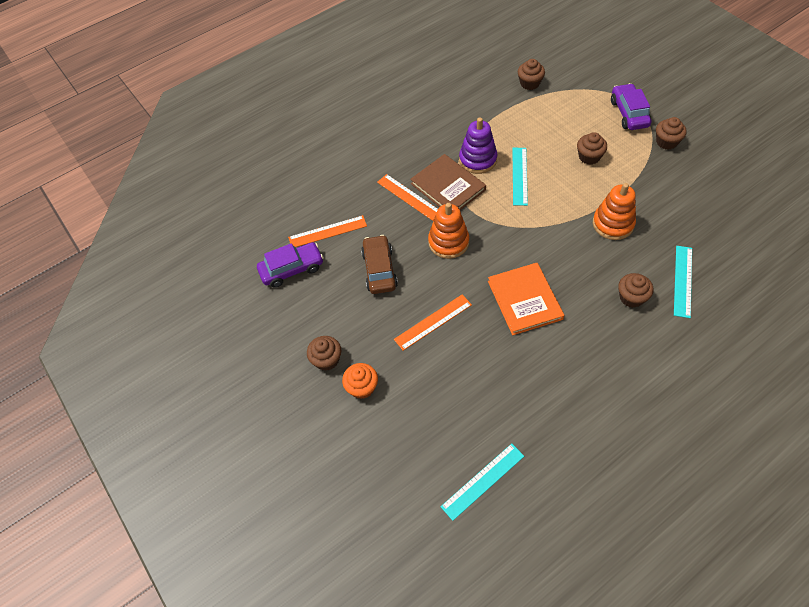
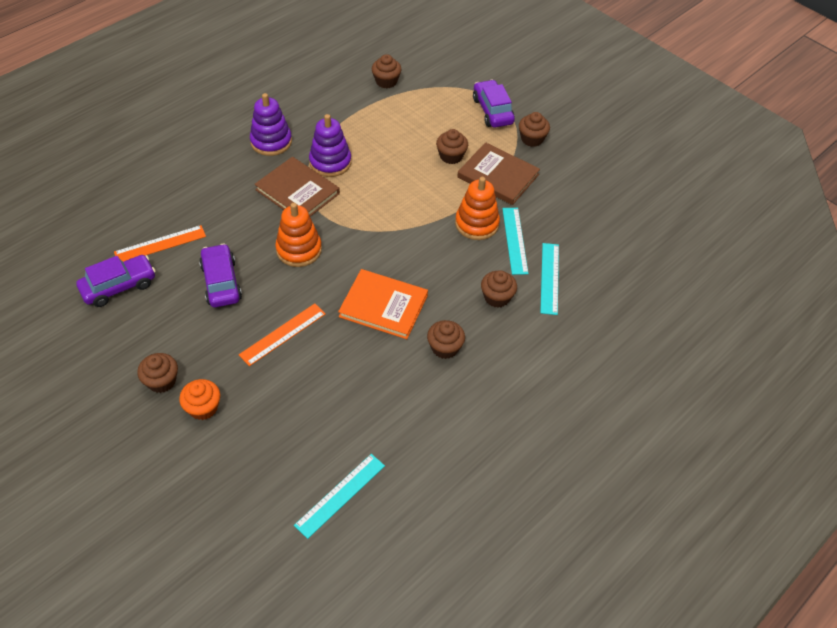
camera: 15 degrees left, 5 degrees down
brown car [361,235,398,294] -> purple car [199,243,242,307]
orange ruler [377,174,438,221] -> none
orange book [488,263,564,335] -> orange book turned 45 degrees counterclockwise [338,269,428,339]
turquoise ruler [512,148,528,206] -> turquoise ruler moved to [502,208,529,275]
none -> purple stacking toy [250,93,292,156]
none -> brown cupcake [427,320,465,359]
none -> brown book [457,142,540,205]

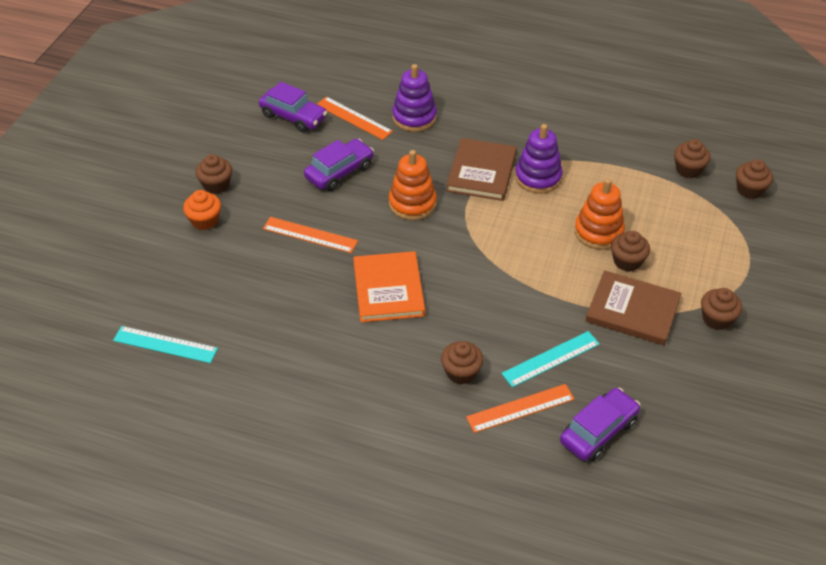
camera: 65 degrees right, 5 degrees down
purple stacking toy [250,93,292,156] -> purple stacking toy moved to [392,64,437,132]
brown cupcake [427,320,465,359] -> brown cupcake moved to [736,159,773,199]
orange stacking toy [455,177,500,240] -> orange stacking toy moved to [574,179,625,250]
brown book [457,142,540,205] -> brown book turned 75 degrees counterclockwise [586,270,681,345]
purple car [473,80,515,128] -> purple car moved to [560,388,641,461]
turquoise ruler [540,243,559,315] -> orange ruler [466,384,575,433]

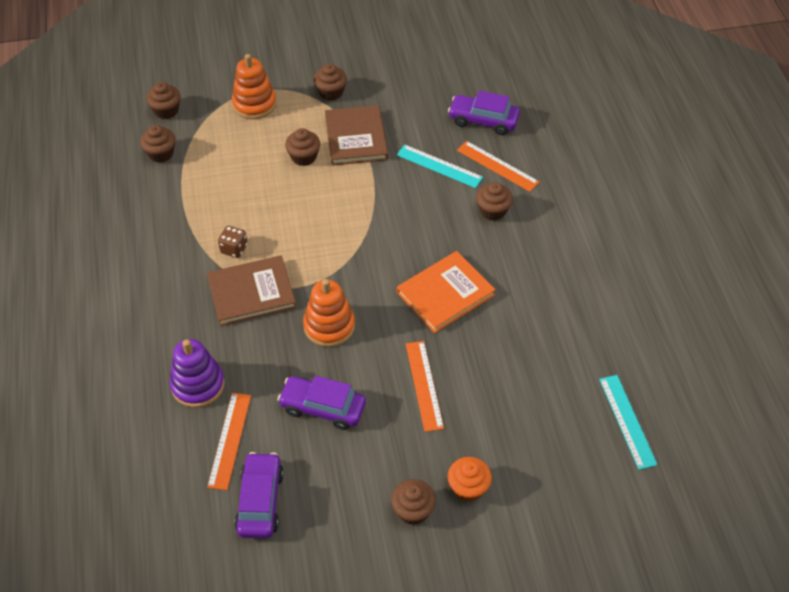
camera: 120 degrees left, 5 degrees up
purple stacking toy [515,124,563,194] -> brown dice [218,226,248,258]
orange stacking toy [574,179,625,250] -> orange stacking toy moved to [232,54,276,119]

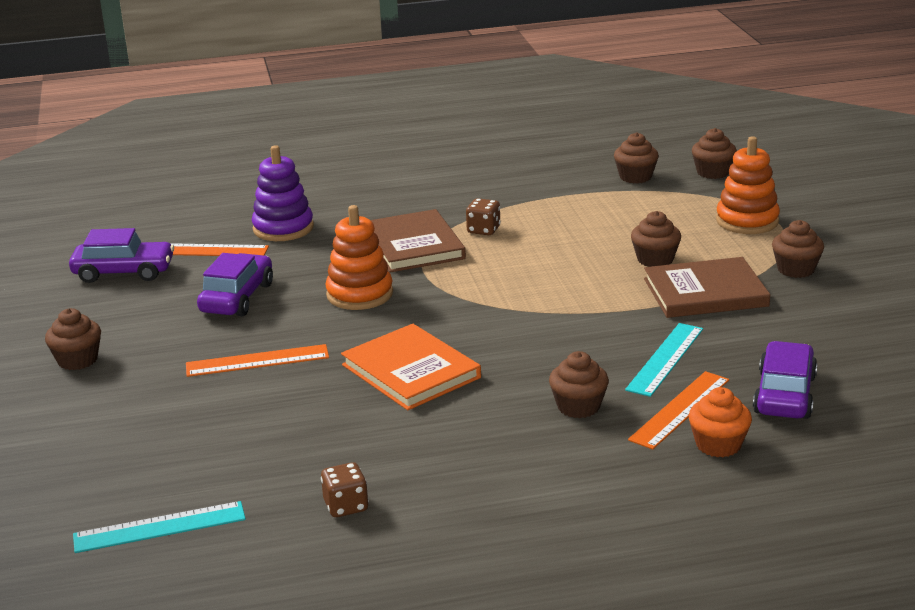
camera: 90 degrees right, 25 degrees down
orange cupcake [448,457,492,502] -> orange cupcake moved to [689,387,752,457]
none -> brown dice [321,462,369,517]

